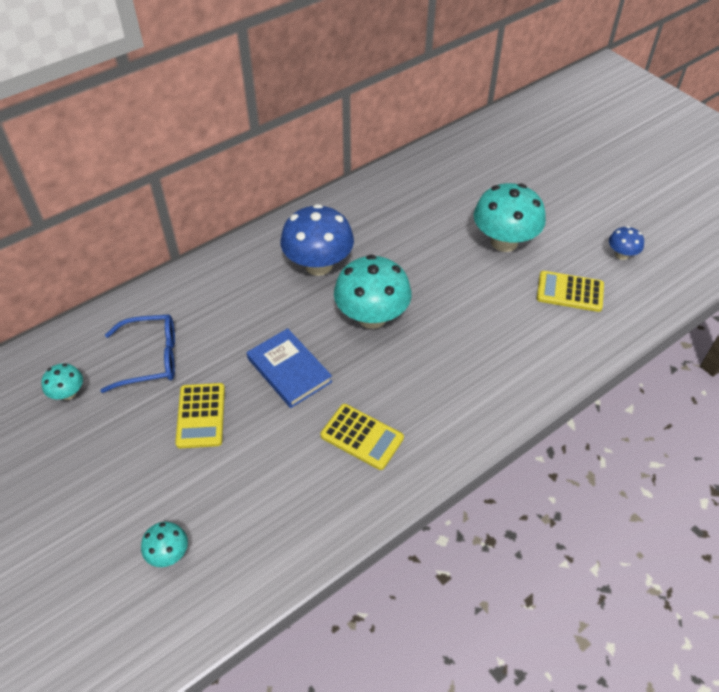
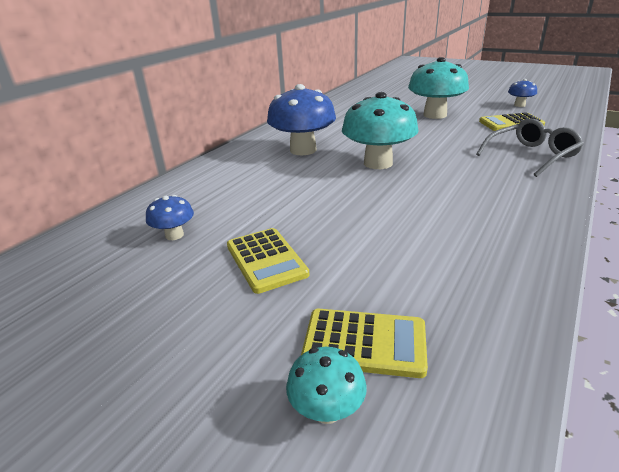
camera: 20 degrees left, 20 degrees down
turquoise mushroom [41,363,83,400] -> none
blue glasses [101,314,175,393] -> blue mushroom [146,195,194,240]
blue book [247,328,332,408] -> none
yellow calculator [320,404,404,470] -> yellow calculator moved to [301,309,428,378]
none -> grey glasses [476,118,584,177]

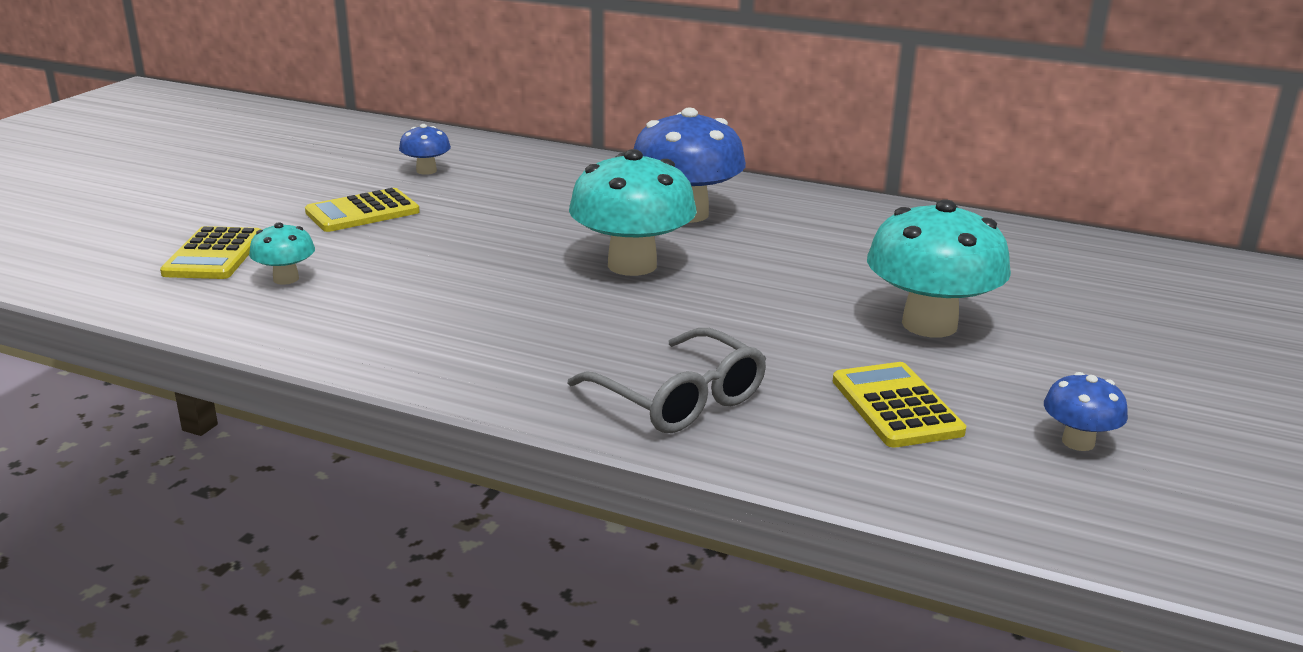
camera: 80 degrees right, 5 degrees down
turquoise mushroom [286,347,367,424] -> turquoise mushroom moved to [249,222,315,285]

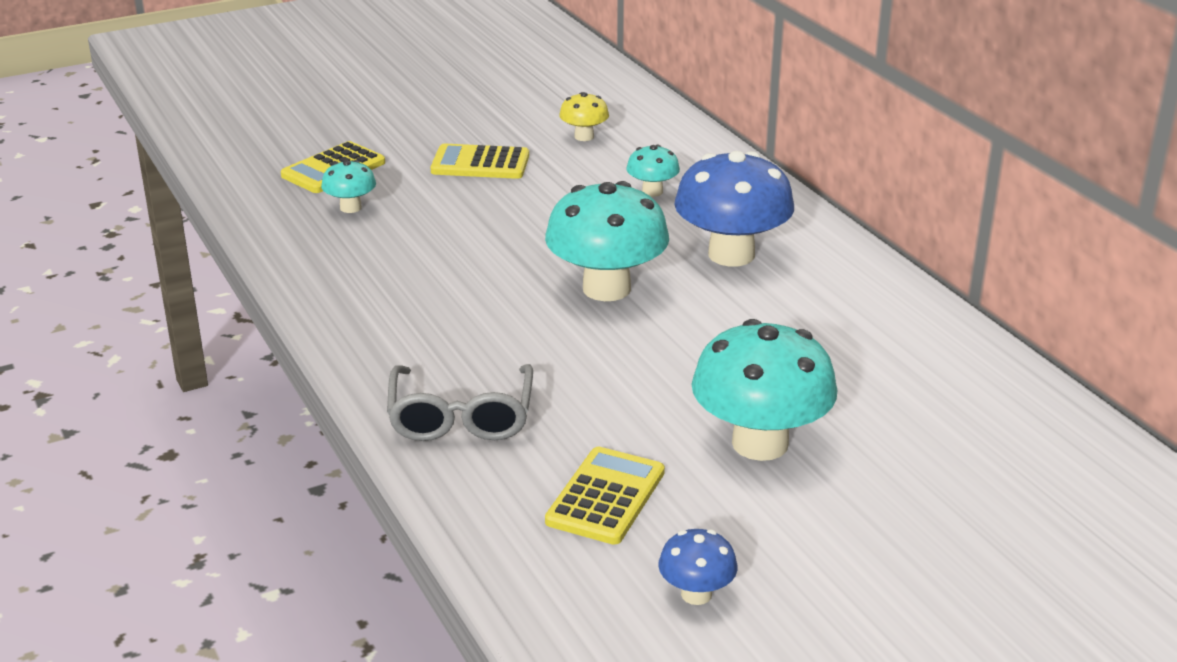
camera: 40 degrees right, 5 degrees up
blue mushroom [399,124,451,175] -> yellow mushroom [559,92,609,141]
none -> turquoise mushroom [627,145,680,197]

